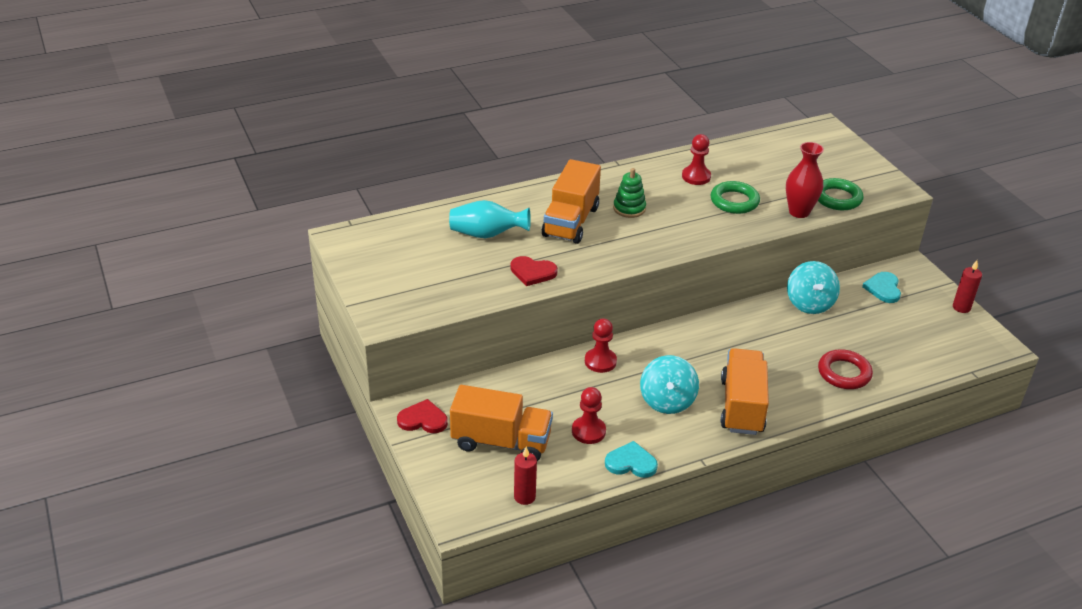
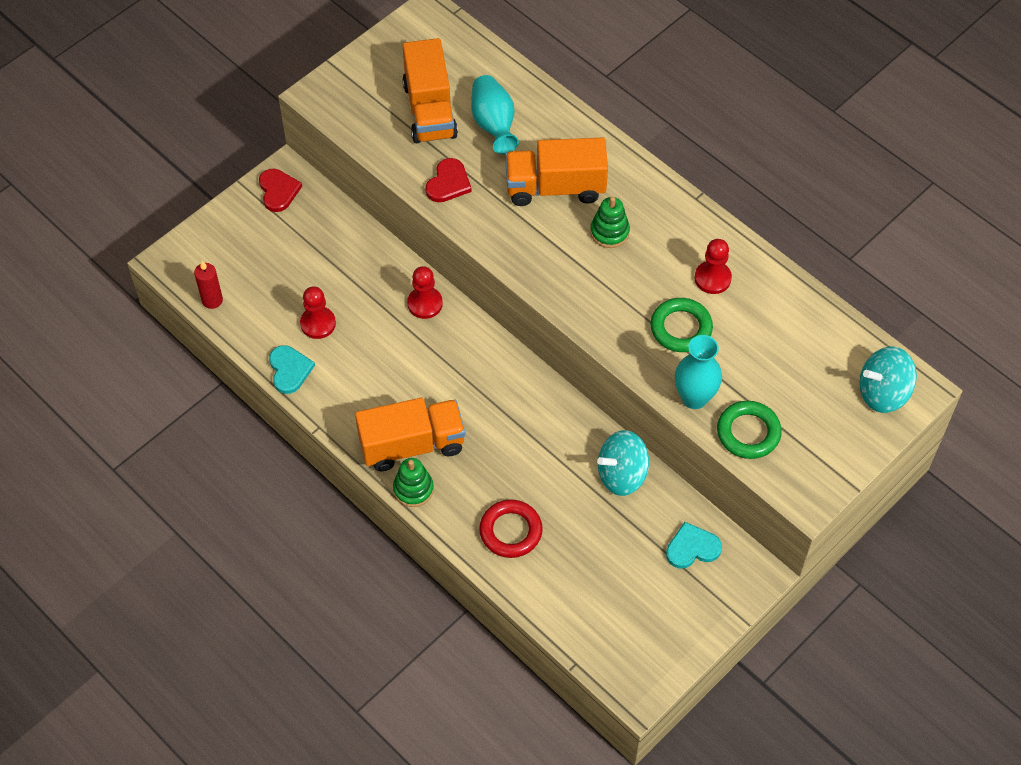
camera: 70 degrees right, 20 degrees up
orange truck [450,385,553,461] -> orange truck moved to [402,38,458,143]
red heart [510,256,558,286] -> red heart turned 150 degrees counterclockwise [425,158,472,202]
turquoise spinning top [640,355,699,414] -> turquoise spinning top moved to [859,346,917,413]
red vase [786,142,824,218] -> turquoise vase [675,335,722,409]
red candle [953,260,982,313] -> none
none -> green stacking toy [393,458,434,507]

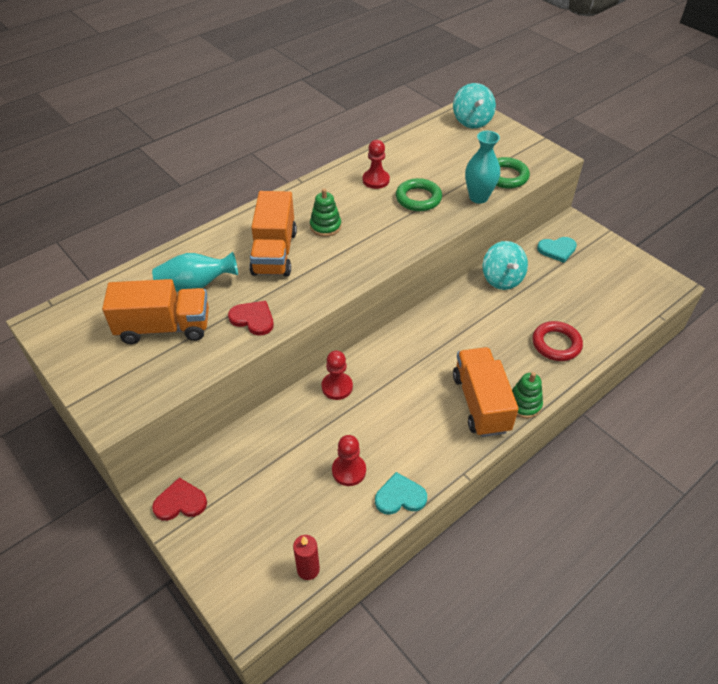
camera: 85 degrees left, 10 degrees down
turquoise heart [666,522,722,569] -> turquoise heart turned 90 degrees counterclockwise [537,237,577,263]

